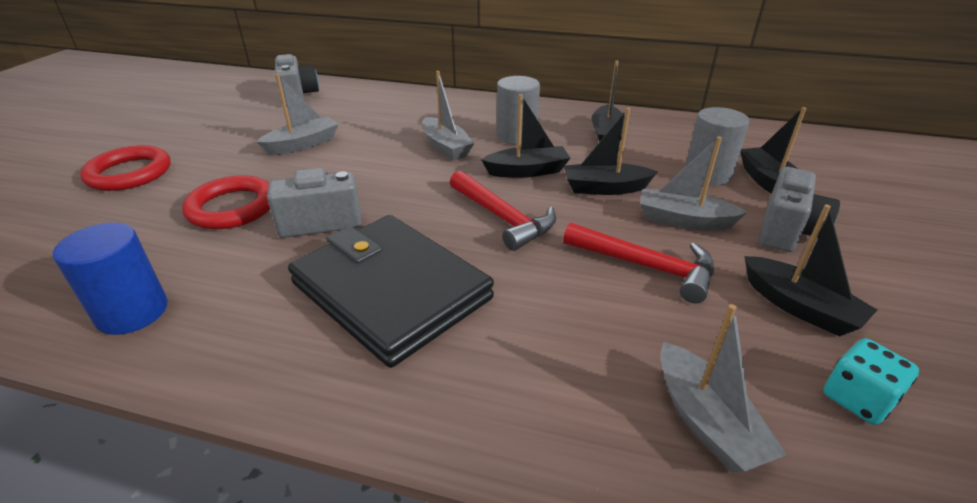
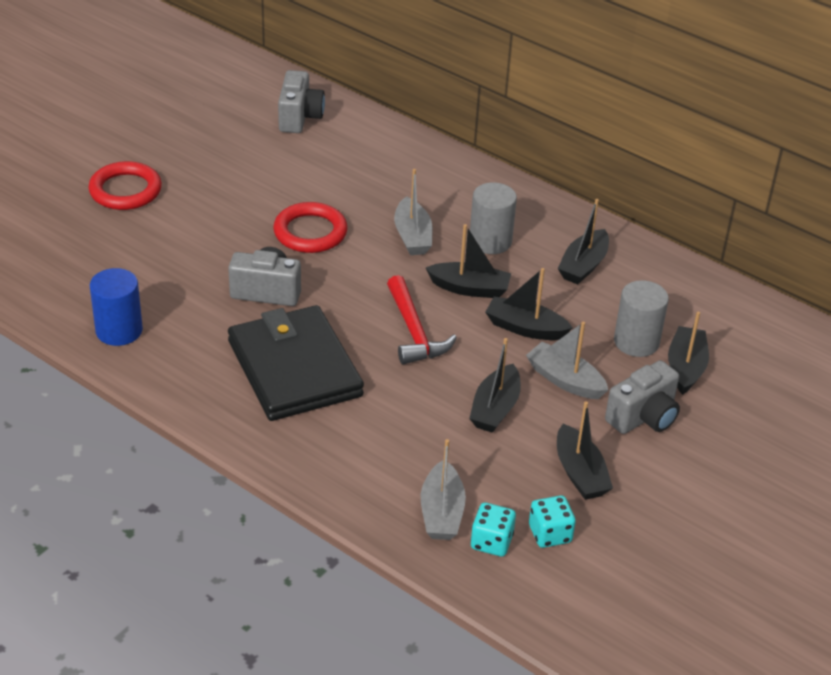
camera: 20 degrees right, 5 degrees up
red ring [182,175,270,229] -> red ring moved to [273,202,347,253]
grey boat [256,74,339,155] -> none
red hammer [563,222,714,304] -> black boat [469,338,521,433]
none -> turquoise dice [471,502,516,557]

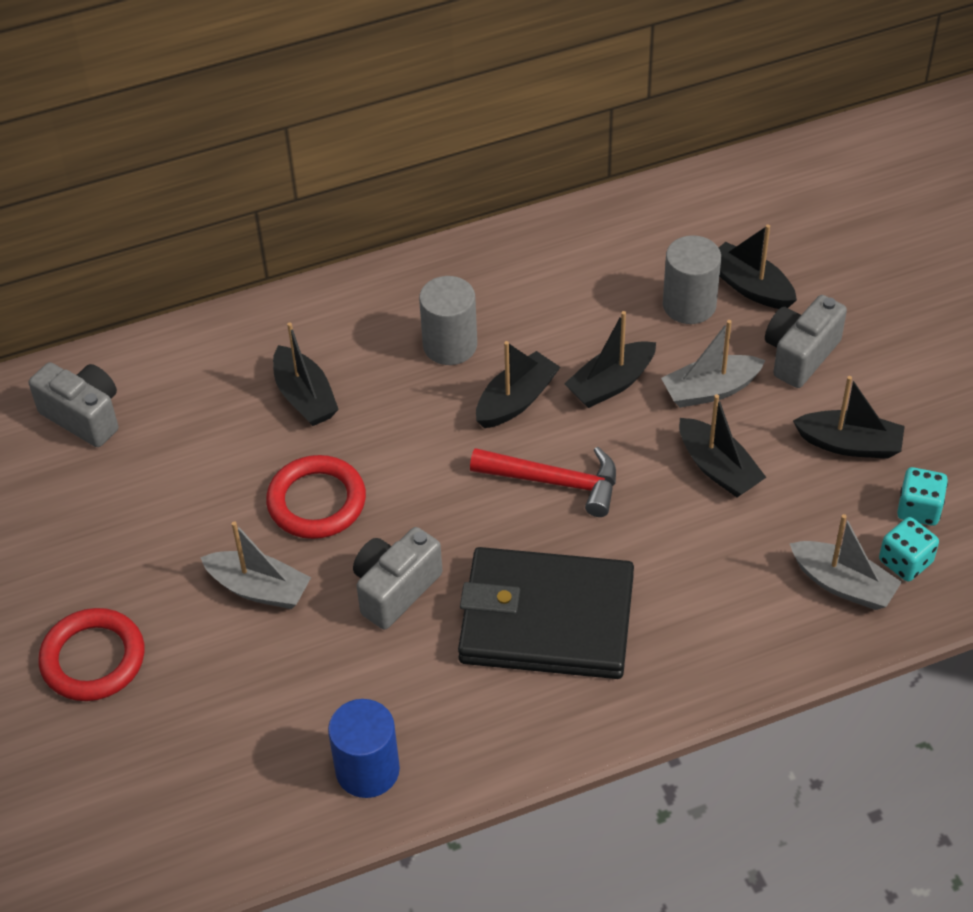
camera: 55 degrees left, 10 degrees up
grey boat [394,169,432,255] -> grey boat moved to [200,521,311,609]
black boat [558,199,609,284] -> black boat moved to [273,322,339,426]
grey camera [605,360,680,434] -> grey camera turned 135 degrees counterclockwise [765,295,847,388]

